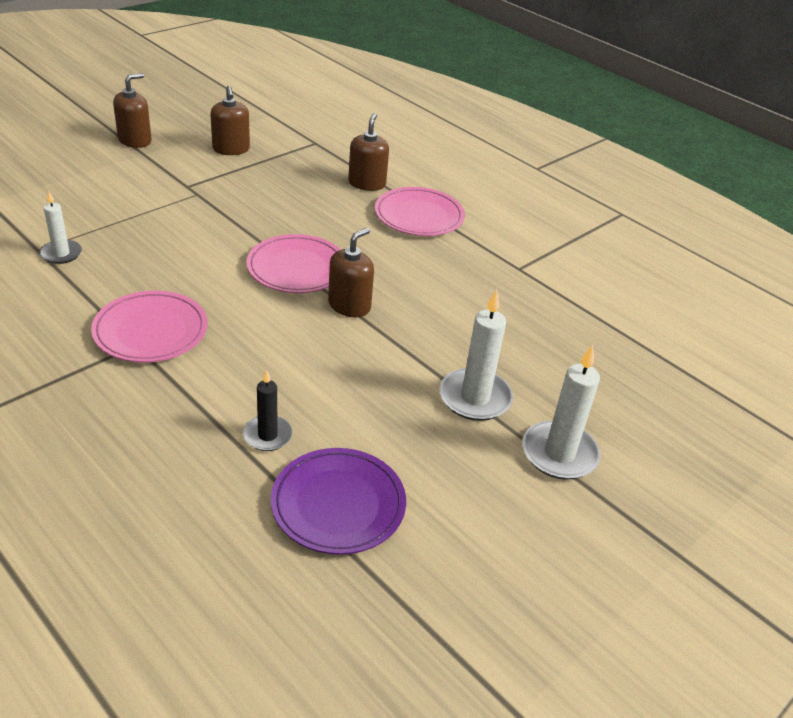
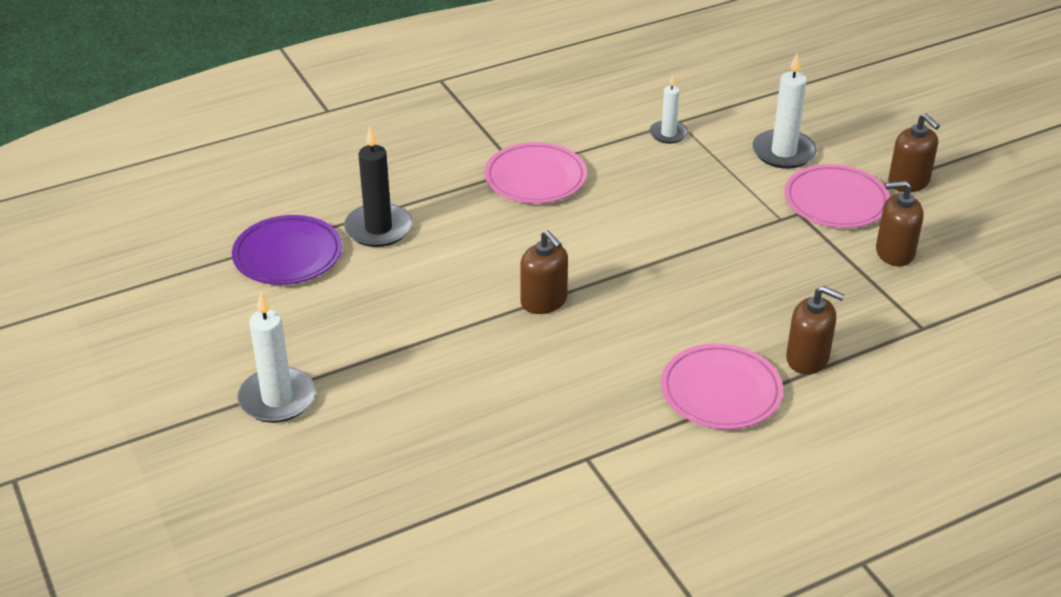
camera: 110 degrees right, 0 degrees up
black candle [243,370,292,451] -> black candle [344,126,412,247], size x1.63
pink plate [247,234,341,293] -> pink plate moved to [784,164,890,228]
white candle [439,290,513,421] -> white candle moved to [752,53,817,169]

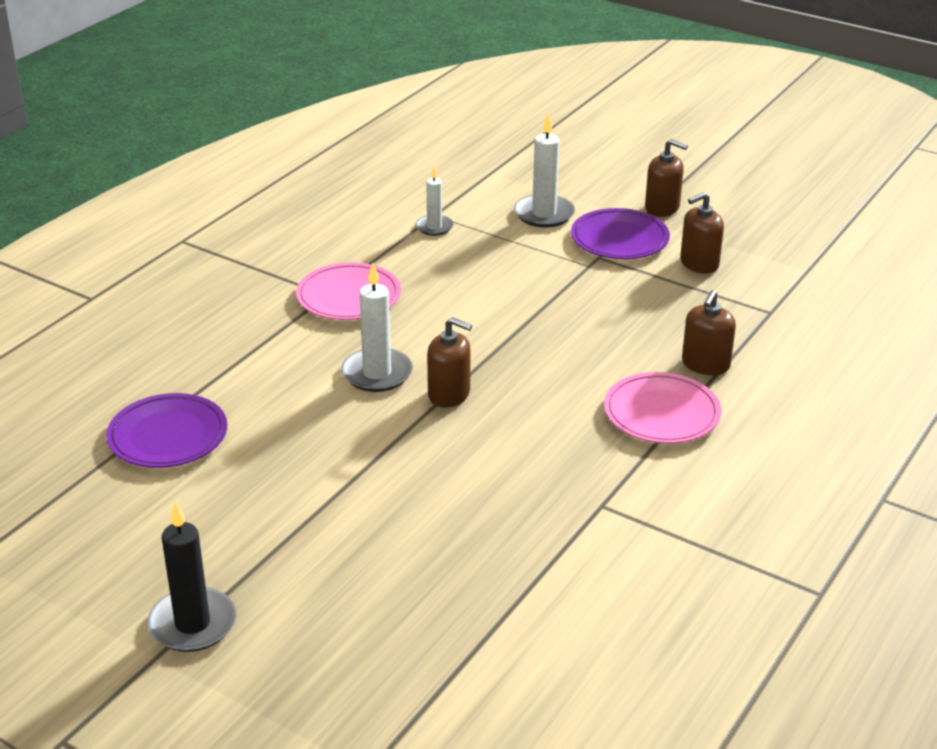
camera: 30 degrees left, 5 degrees down
white candle [237,292,316,423] -> white candle moved to [341,263,413,392]
black candle [344,126,412,247] -> black candle moved to [147,502,236,652]
pink plate [784,164,890,228] -> purple plate [571,208,670,259]
brown soap dispenser [786,286,844,374] -> brown soap dispenser turned 120 degrees clockwise [682,290,736,375]

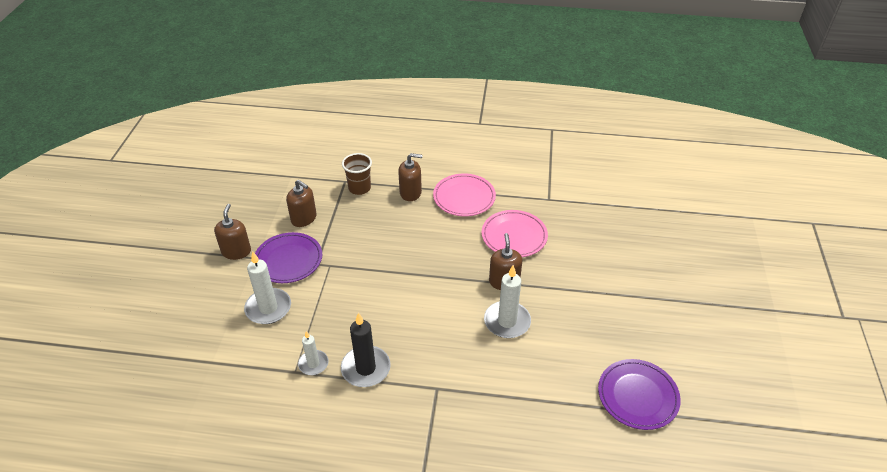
camera: 115 degrees left, 10 degrees up
black candle [147,502,236,652] -> black candle moved to [341,313,391,387]
pink plate [296,262,401,320] -> pink plate moved to [482,210,548,257]
none -> brown cup [342,153,372,195]

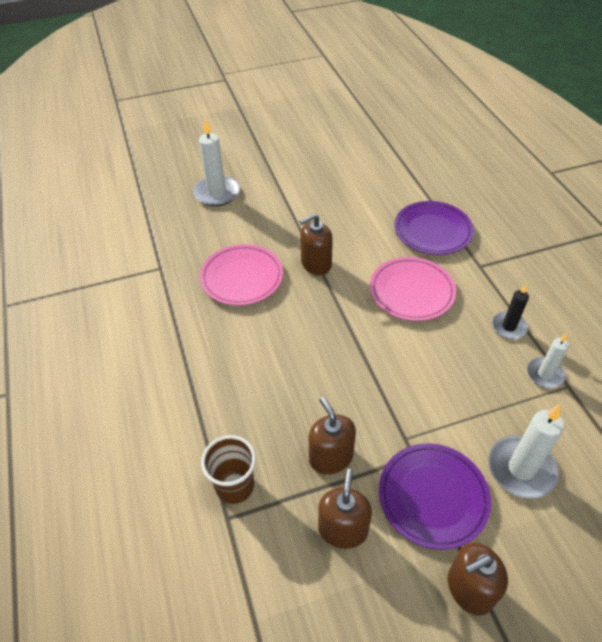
camera: 115 degrees left, 5 degrees up
black candle [341,313,391,387] -> black candle [492,284,529,339], size x0.61
brown soap dispenser [398,153,423,201] -> brown soap dispenser moved to [309,397,356,474]
pink plate [433,174,496,216] -> pink plate moved to [370,257,456,321]
white candle [484,265,531,338] -> white candle moved to [193,118,240,206]
purple plate [598,359,681,430] -> purple plate moved to [394,201,474,255]

